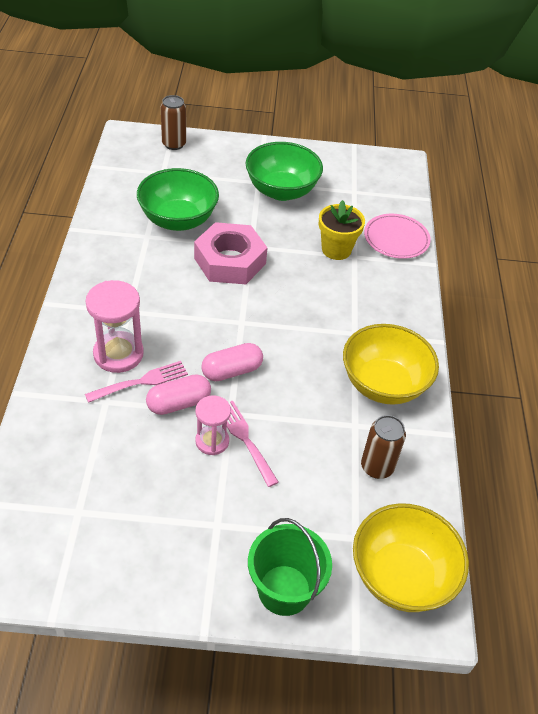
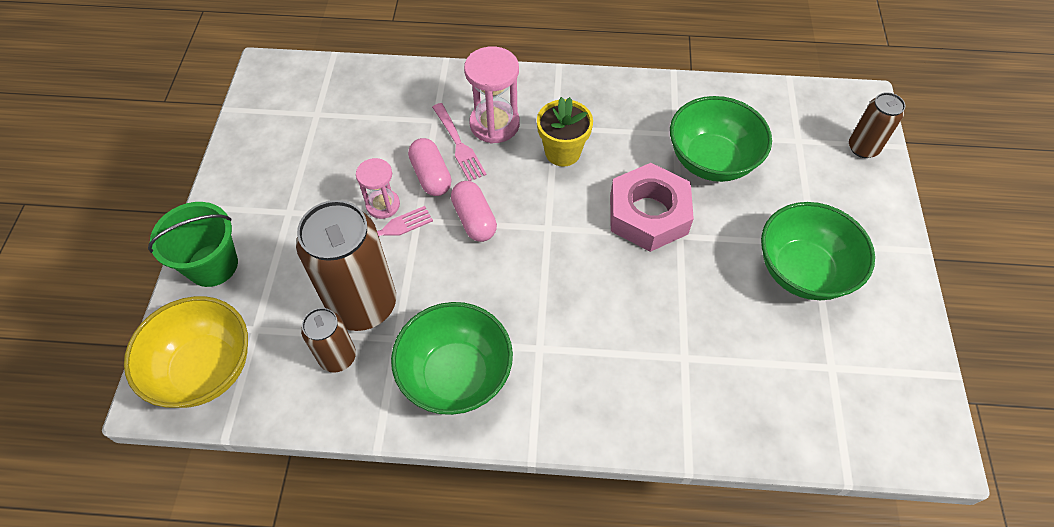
camera: 95 degrees right, 10 degrees up
yellow flower pot [319,200,365,260] -> yellow flower pot moved to [537,97,593,167]
yellow bowl [343,324,439,405] -> green bowl [391,302,513,415]
pink plate [364,214,431,259] -> none
none -> brown can [296,200,396,331]

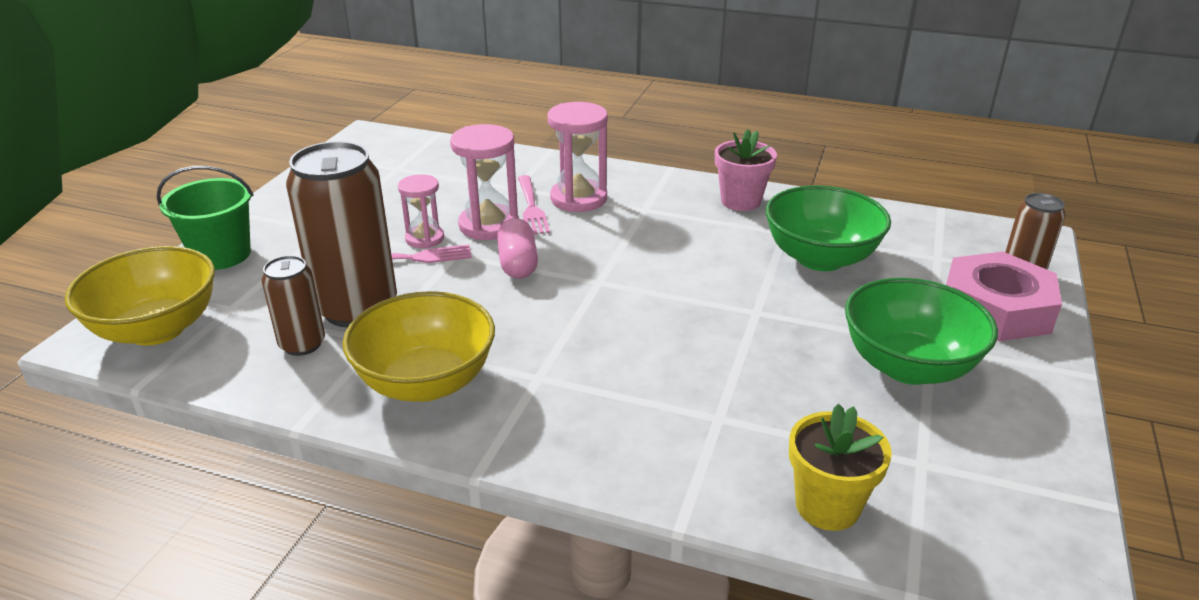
camera: 15 degrees right, 25 degrees down
green bowl [391,302,513,415] -> yellow bowl [342,291,495,402]
pink capsule [408,138,452,196] -> pink hourglass [450,124,519,240]
yellow flower pot [537,97,593,167] -> yellow flower pot moved to [789,403,892,531]
pink nut [610,163,694,252] -> pink nut moved to [946,252,1062,341]
none -> pink flower pot [715,129,777,211]

